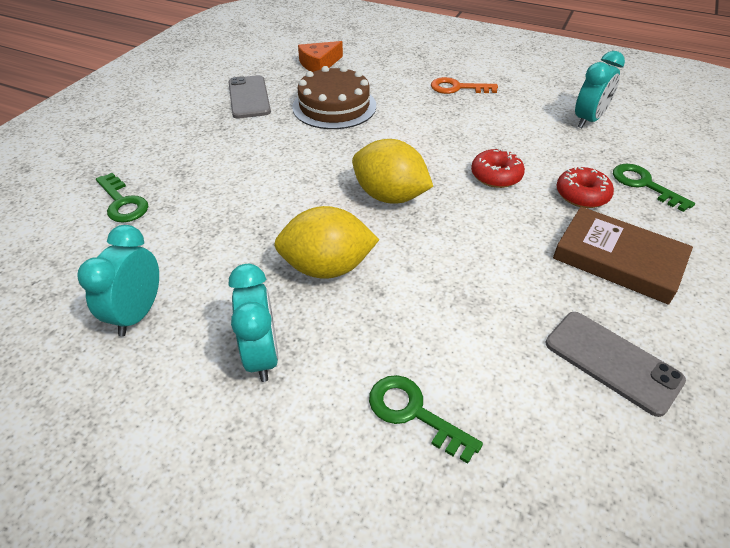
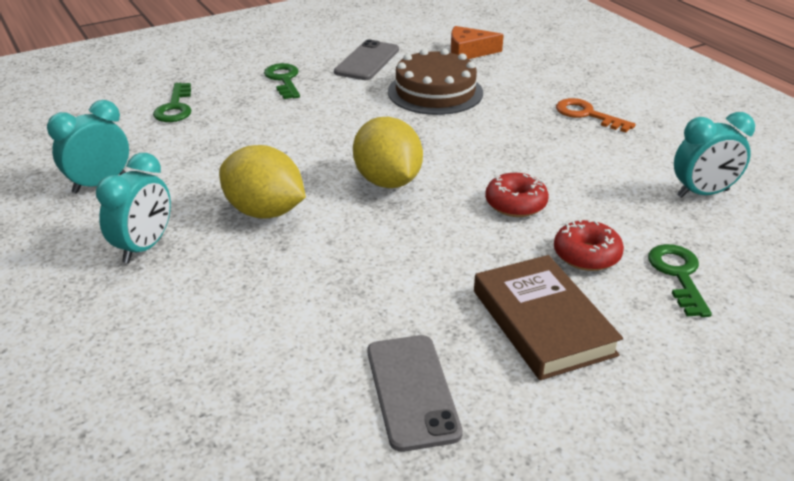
camera: 35 degrees right, 10 degrees down
green key [369,375,483,464] -> green key moved to [264,63,300,99]

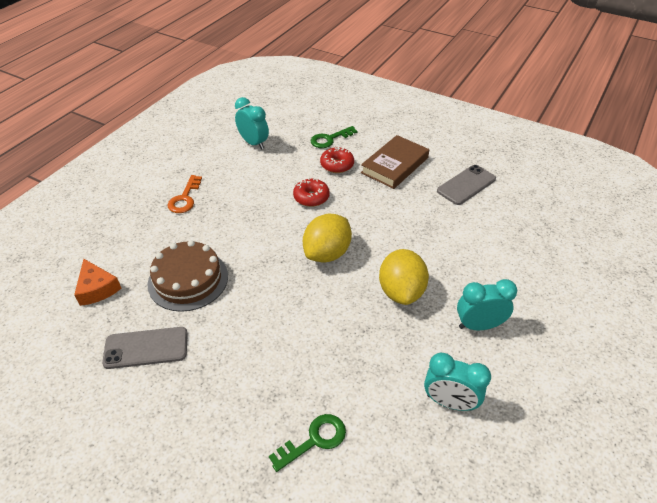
camera: 120 degrees left, 10 degrees up
green key [264,63,300,99] -> none

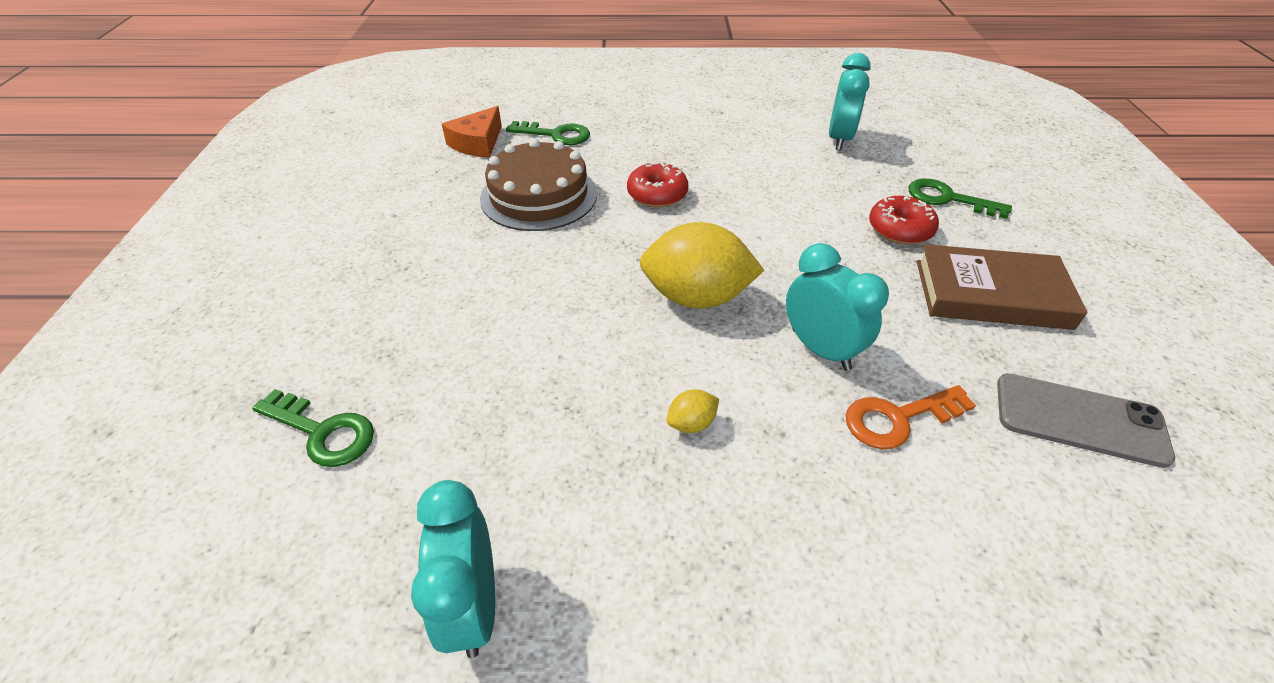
camera: 60 degrees right, 0 degrees up
grey phone [102,327,188,369] -> none
orange key [168,175,202,213] -> orange key moved to [846,385,976,449]
red donut [293,178,330,207] -> red donut moved to [627,161,688,208]
yellow lemon [379,249,429,305] -> yellow lemon [666,389,719,433], size x0.42
turquoise clock [457,279,517,330] -> turquoise clock moved to [786,243,889,371]
none -> green key [506,121,590,145]

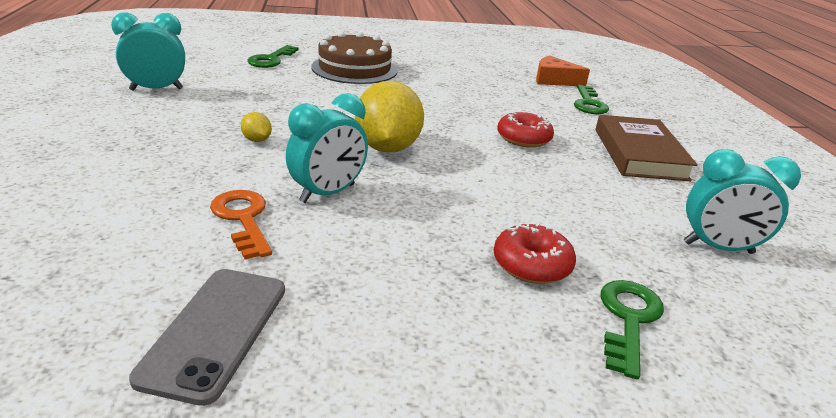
camera: 80 degrees right, 15 degrees down
brown cake [480,139,597,231] -> brown cake moved to [311,32,398,84]
brown book [917,244,1087,330] -> brown book moved to [595,115,697,181]

